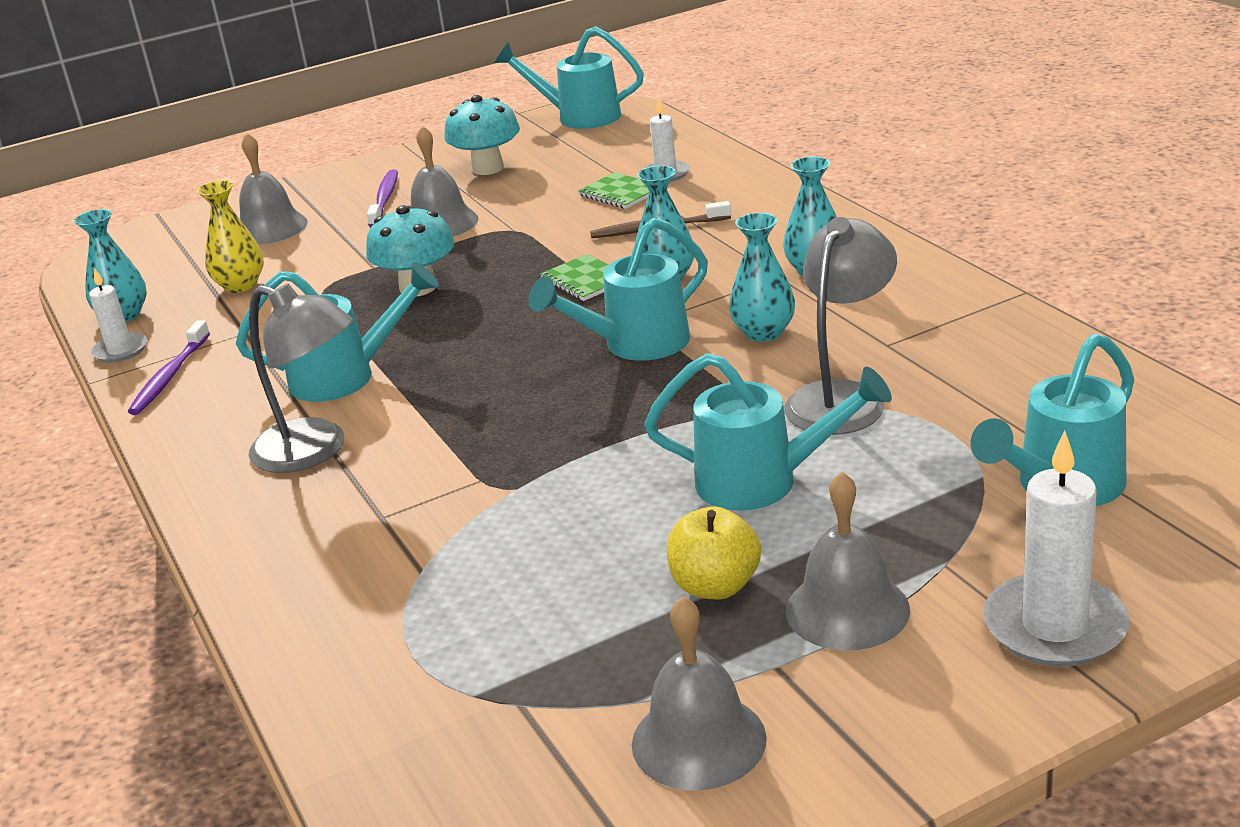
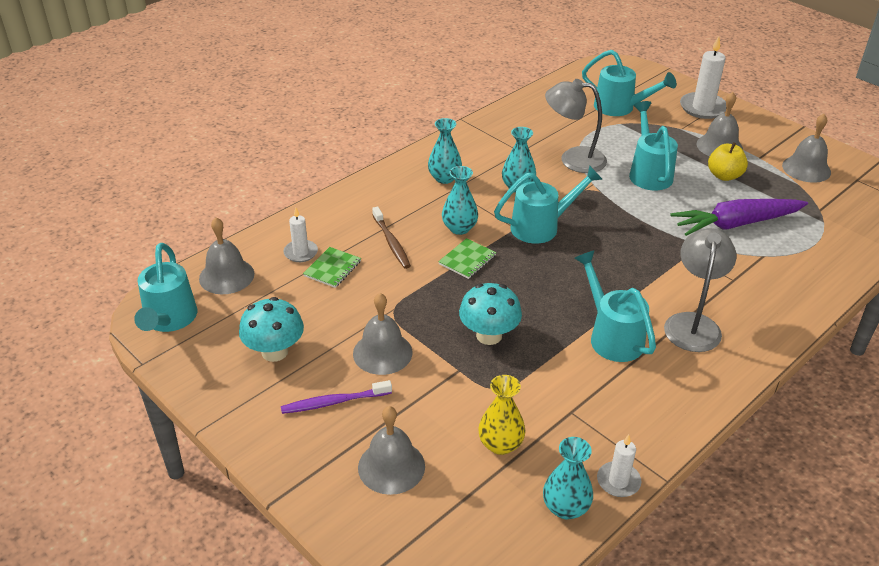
camera: 110 degrees left, 10 degrees up
purple toothbrush [128,321,210,415] -> none
turquoise watering can [529,218,708,361] -> turquoise watering can turned 60 degrees counterclockwise [494,165,603,244]
none -> grey bell [199,217,254,294]
none -> purple carrot [670,199,808,236]

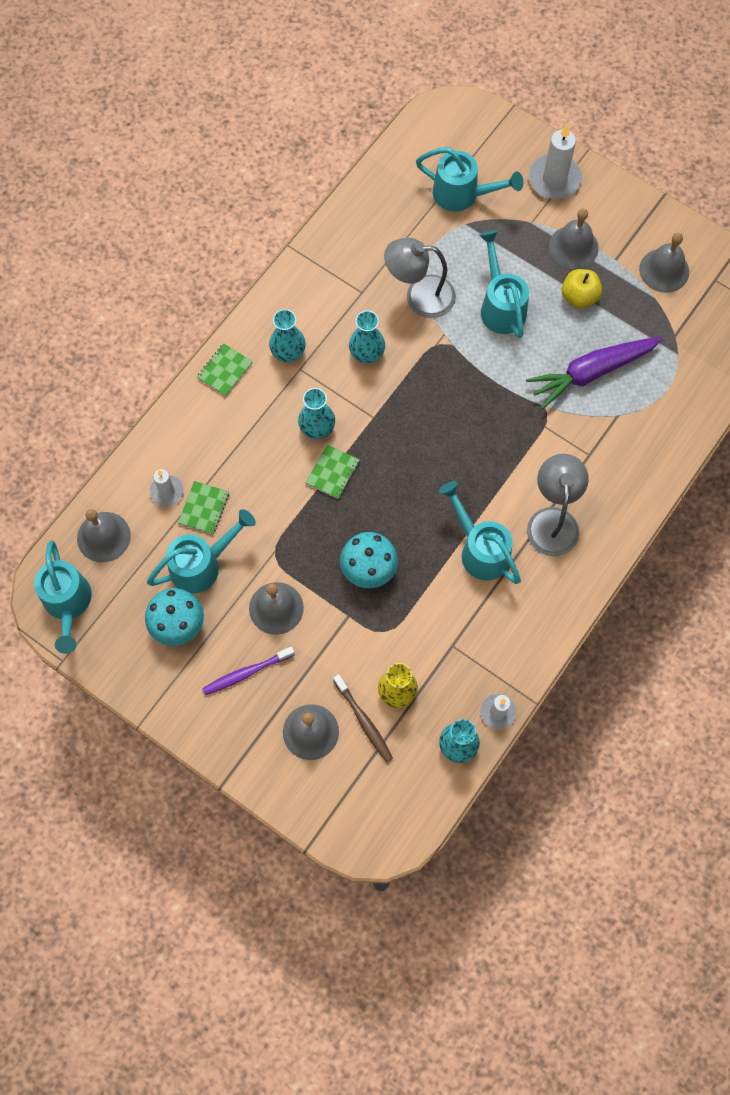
camera: 10 degrees left, 30 degrees up
brown toothbrush [372,207,411,269] -> brown toothbrush moved to [333,674,393,763]
turquoise watering can [494,165,603,244] -> turquoise watering can moved to [147,509,256,593]
none -> green notebook [197,343,253,396]

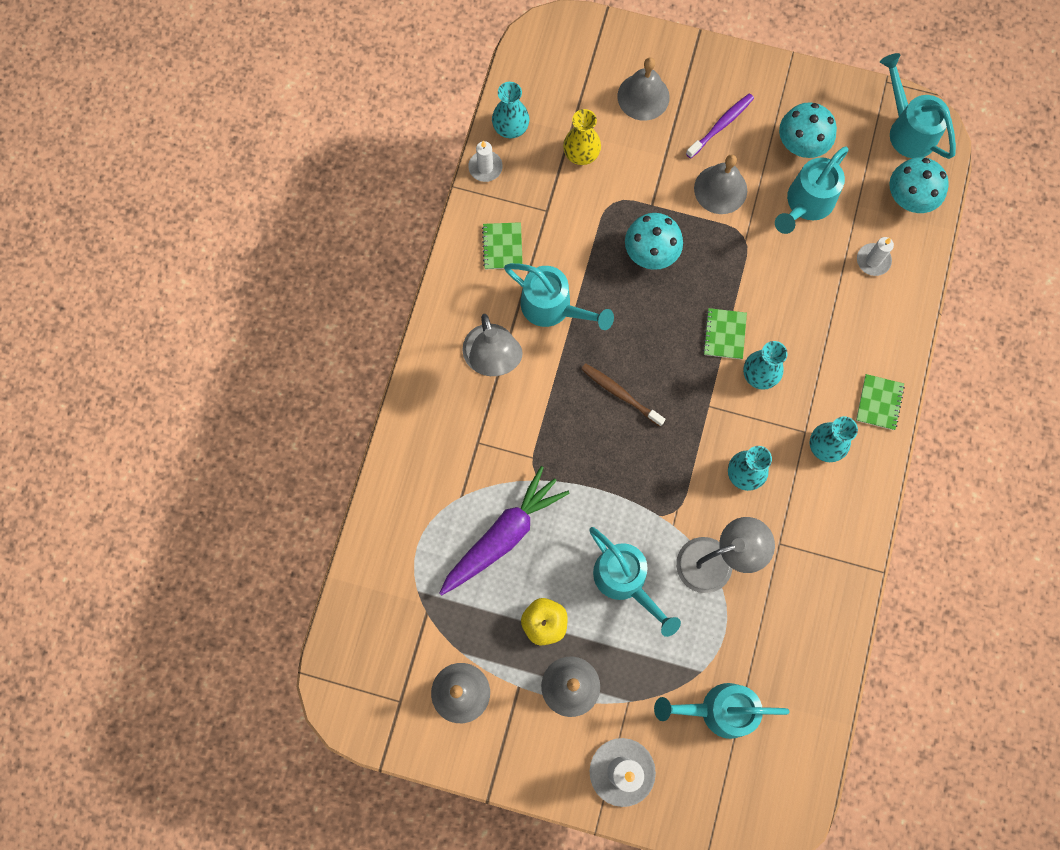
camera: 160 degrees right, 5 degrees up
grey bell [77,509,131,562] -> turquoise mushroom [889,157,949,213]
green notebook [178,481,229,534] -> green notebook moved to [482,222,523,269]
brown toothbrush [333,674,393,763] -> brown toothbrush moved to [581,363,666,426]

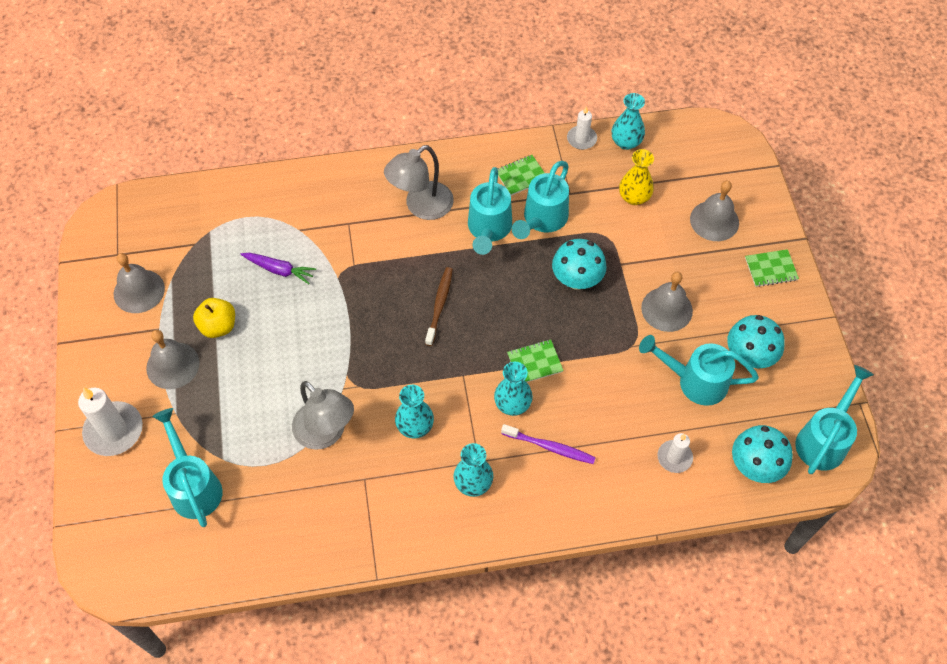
camera: 65 degrees right, 15 degrees down
purple carrot [440,466,570,595] -> purple carrot [241,253,316,284], size x0.56
turquoise watering can [590,527,681,637] -> turquoise watering can moved to [512,161,569,239]
purple toothbrush [686,93,754,158] -> purple toothbrush moved to [501,424,596,464]
green notebook [856,374,905,430] -> green notebook moved to [745,249,799,287]

